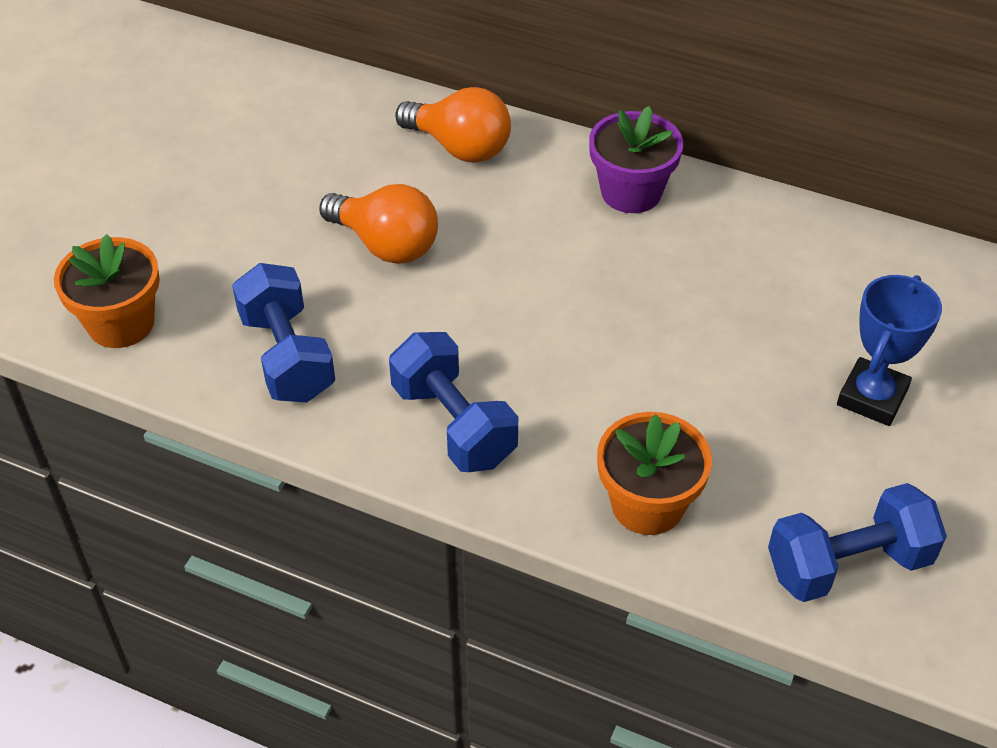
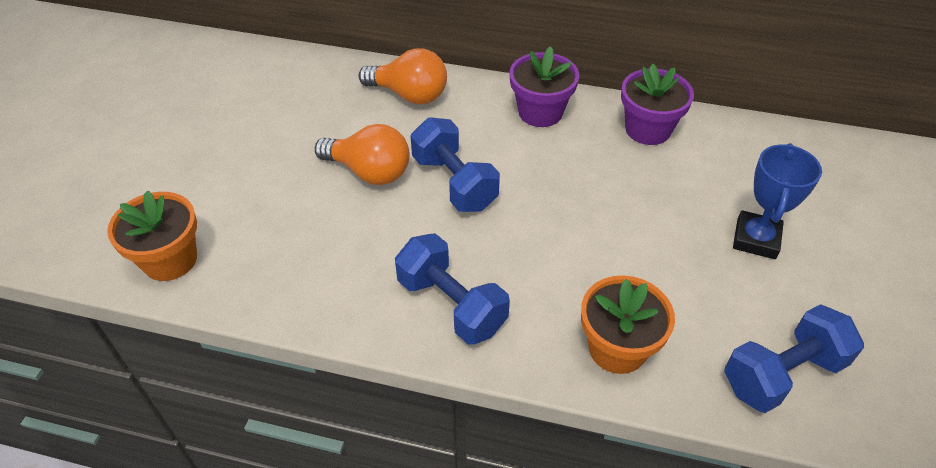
camera: 10 degrees left, 0 degrees up
blue dumbbell [232,263,335,402] -> blue dumbbell moved to [411,117,500,212]
none -> purple flower pot [621,64,694,145]

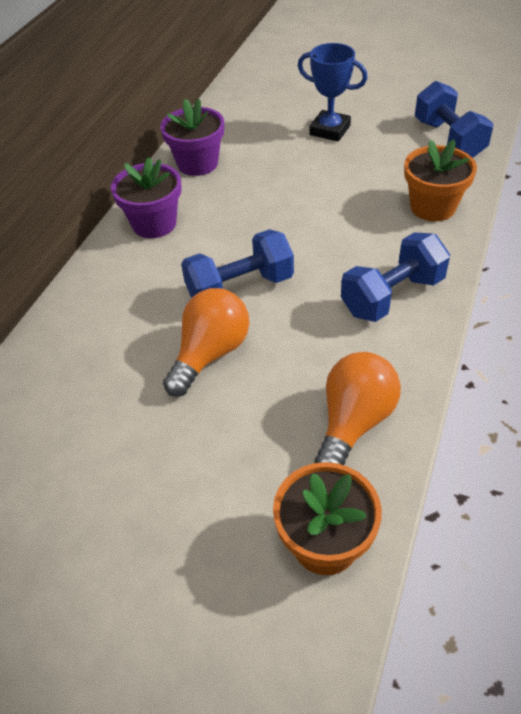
camera: 80 degrees left, 0 degrees up
orange light bulb [358,48,447,104] -> orange light bulb moved to [315,352,401,465]

